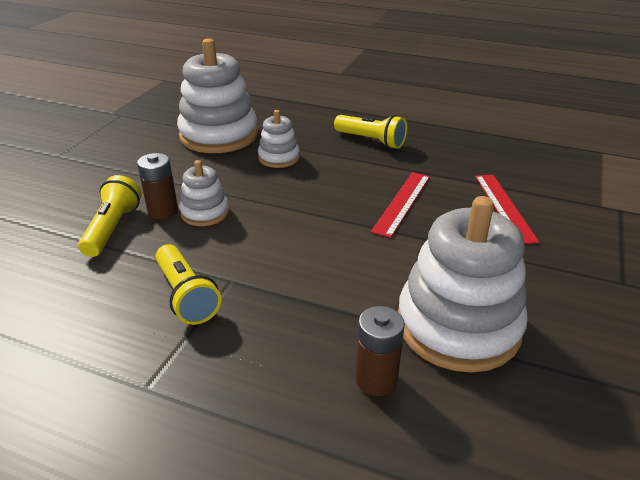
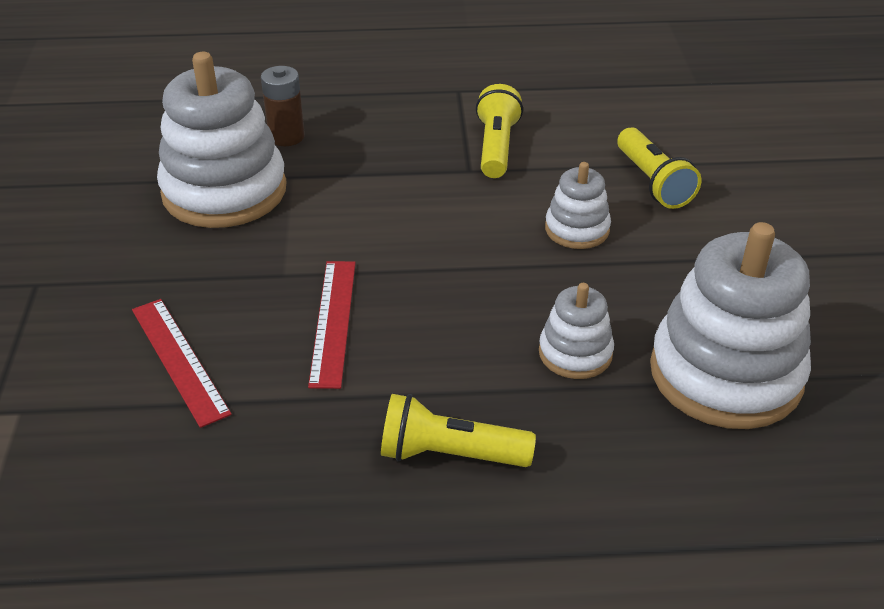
camera: 155 degrees right, 5 degrees up
brown battery [137,153,178,219] -> none
yellow flashlight [156,244,221,325] -> yellow flashlight turned 60 degrees clockwise [476,84,523,178]

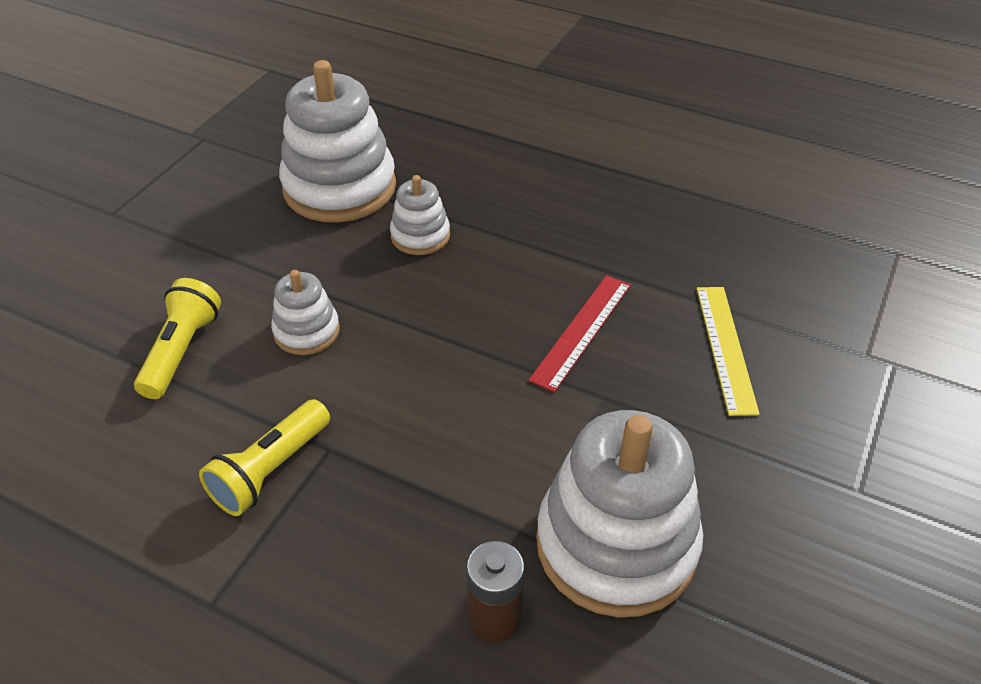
camera: 150 degrees left, 5 degrees up
red ruler [132,299,232,428] -> yellow ruler [697,287,760,416]
yellow flashlight [381,394,536,467] -> none

